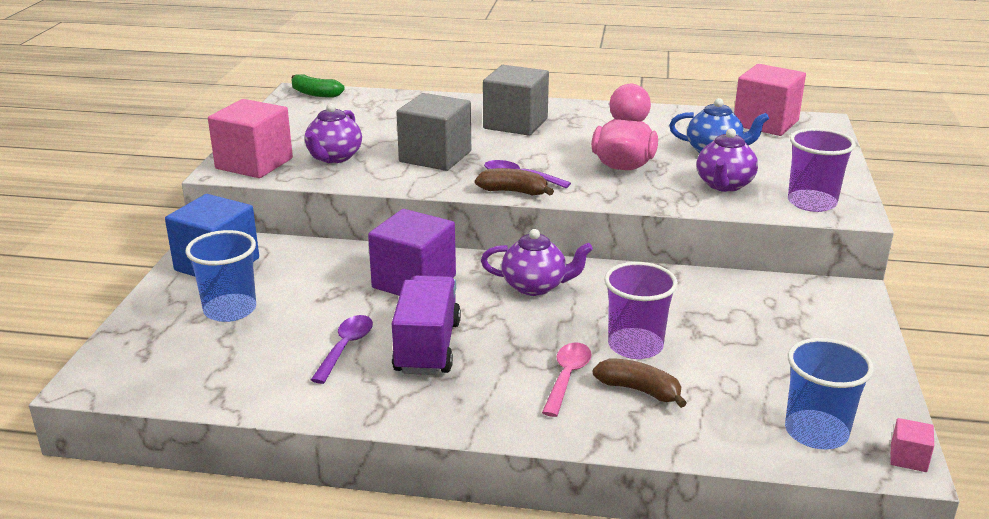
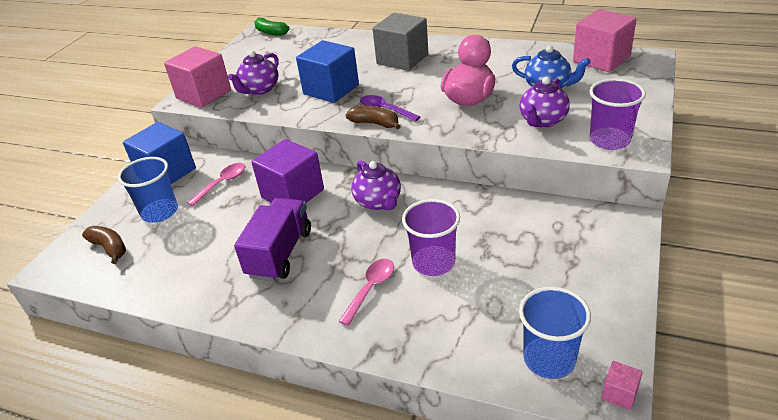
camera: 15 degrees right, 10 degrees up
purple spoon [311,315,373,384] -> none
grey cube [396,93,471,171] -> blue cube [296,40,359,103]
purple teapot [481,229,593,296] -> purple teapot turned 45 degrees clockwise [351,160,401,210]
brown banana [593,358,687,408] -> brown banana moved to [82,226,126,264]
none -> pink spoon [187,163,245,206]

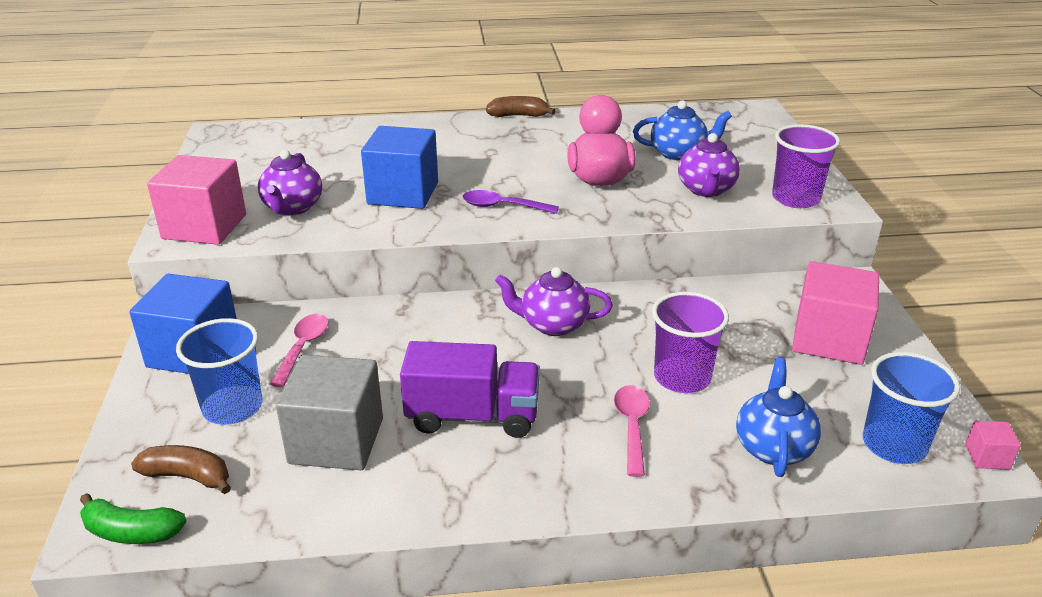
camera: 30 degrees left, 5 degrees down
purple truck [234,198,311,281] -> purple truck turned 105 degrees clockwise [400,341,540,438]
purple cube [251,139,324,203] -> none
green banana [254,18,289,36] -> green banana moved to [80,493,187,544]
brown banana [346,106,401,130] -> brown banana moved to [486,96,556,117]
purple teapot [351,160,401,210] -> purple teapot turned 150 degrees clockwise [495,267,613,336]
grey cube [373,13,428,71] -> grey cube moved to [276,355,383,470]
pink cube [573,9,637,72] -> pink cube moved to [792,261,879,365]
none -> blue teapot [736,358,821,477]

